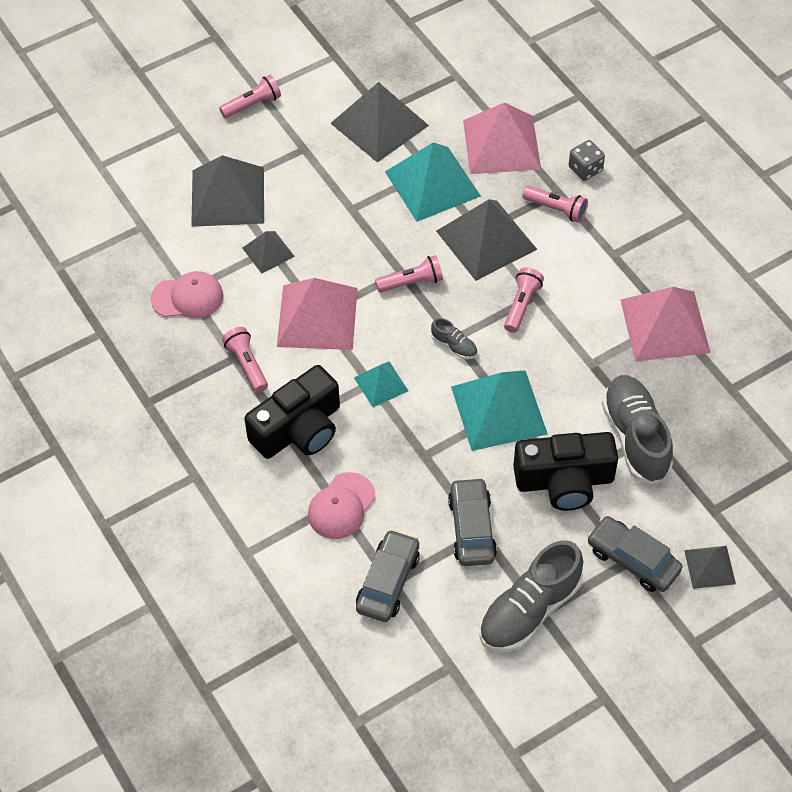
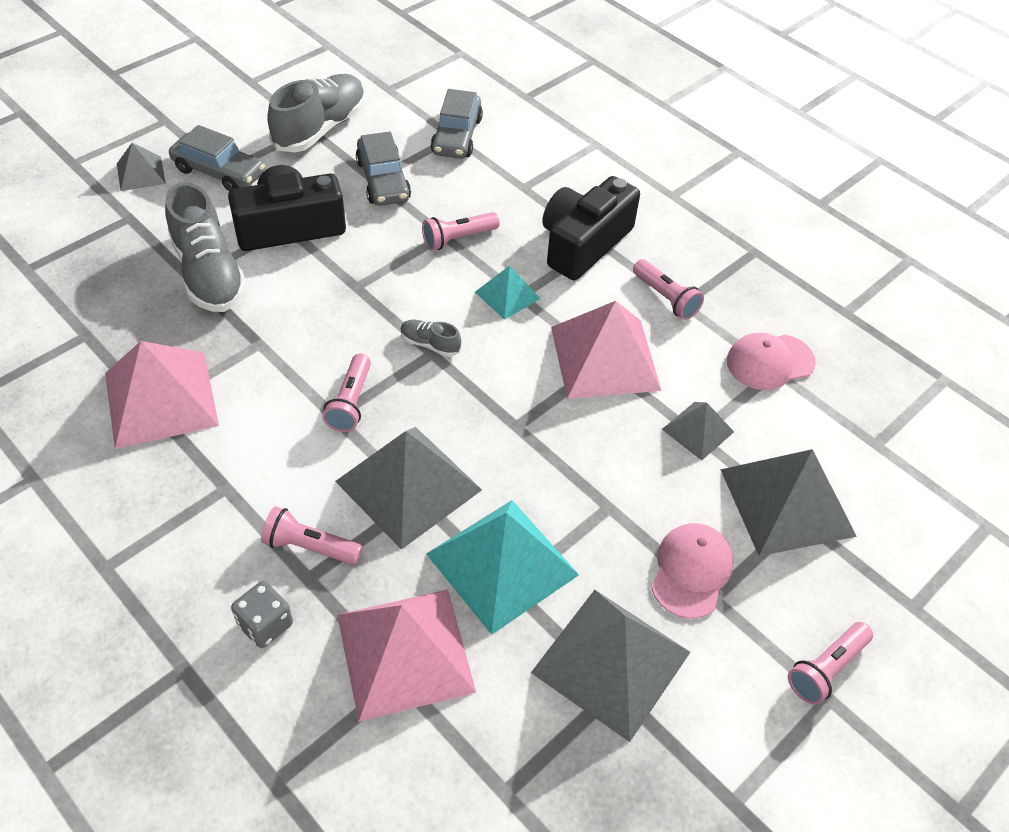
camera: 165 degrees right, 5 degrees down
pink cap [308,472,375,539] -> pink cap moved to [651,523,734,619]
pink flashlight [375,255,443,292] -> pink flashlight moved to [422,212,500,250]
turquoise pyramid [451,370,548,451] -> none

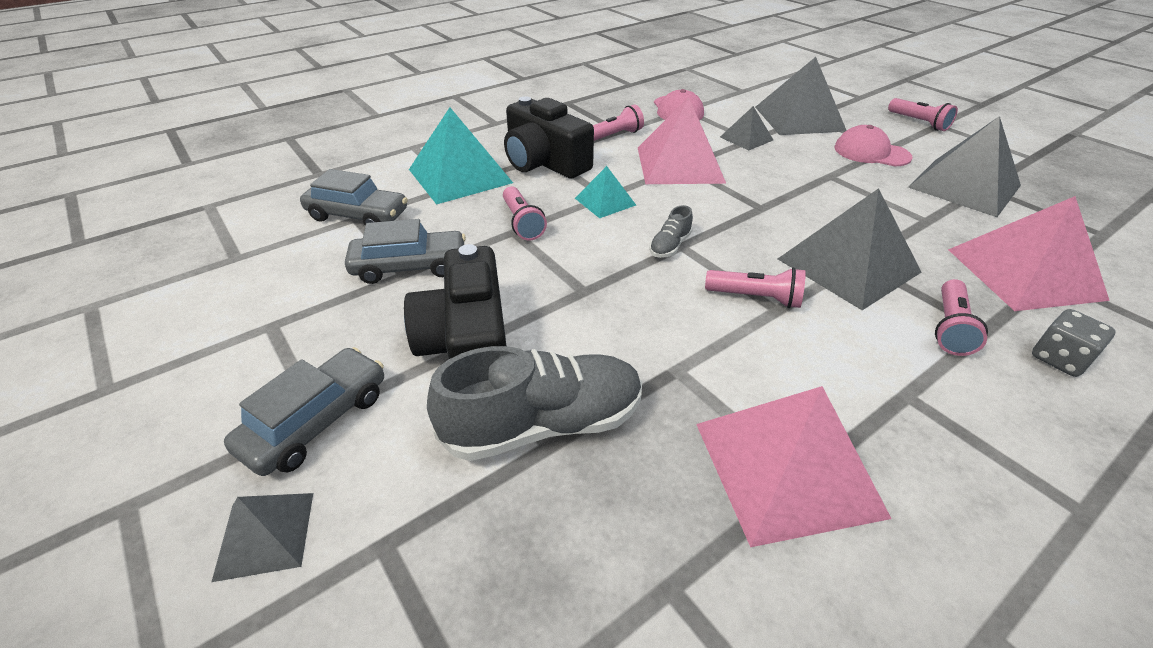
camera: 80 degrees left, 10 degrees down
grey shoe [267,74,365,152] -> none
turquoise pyramid [426,500,579,635] -> turquoise pyramid moved to [409,107,513,205]

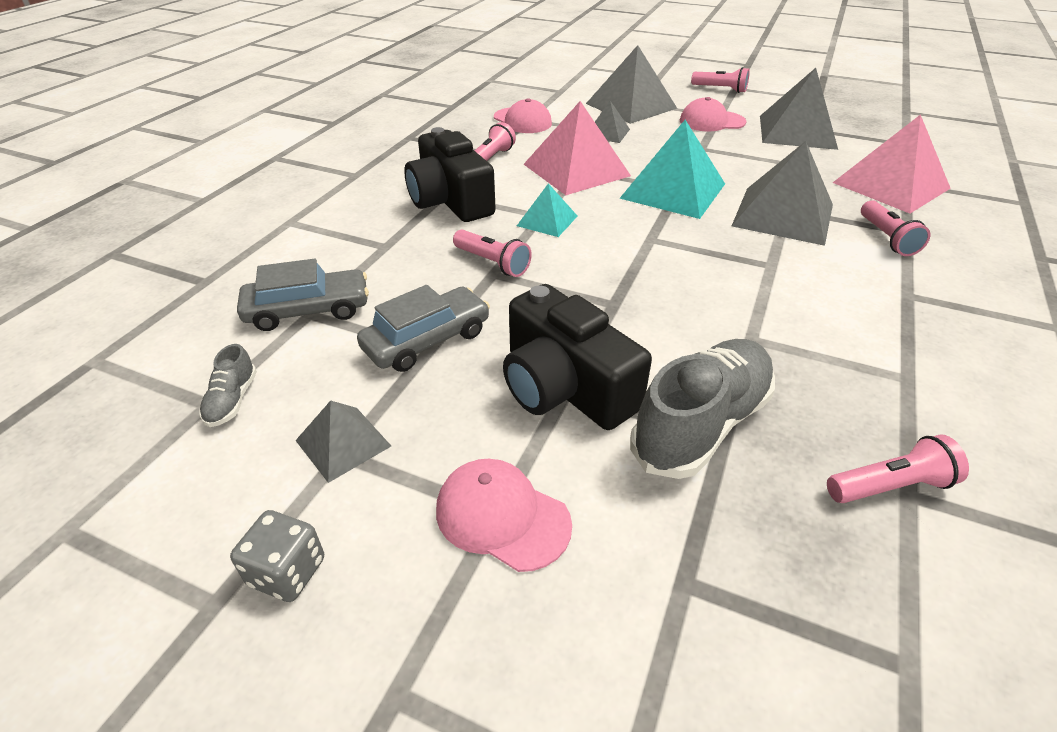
camera: 30 degrees left, 0 degrees up
grey pyramid [212,493,313,582] -> grey pyramid moved to [295,400,391,483]
grey car [224,347,384,476] -> pink cap [436,459,572,572]
turquoise pyramid [409,107,513,205] -> turquoise pyramid moved to [619,120,725,219]
black camera [504,96,594,179] -> black camera turned 45 degrees clockwise [404,127,496,222]
grey shoe [649,205,693,258] -> grey shoe moved to [199,344,257,427]
pink pyramid [696,386,892,547] -> none
pink flashlight [705,268,806,308] -> pink flashlight moved to [827,434,969,503]
grey dice [1032,309,1115,377] -> grey dice moved to [230,510,324,602]

